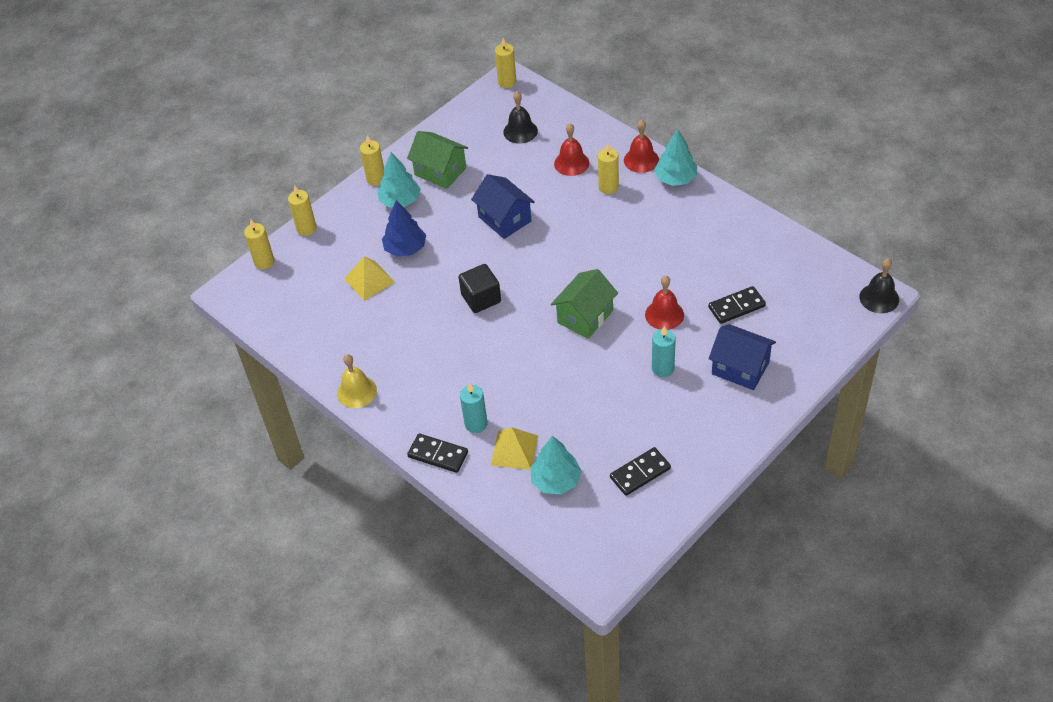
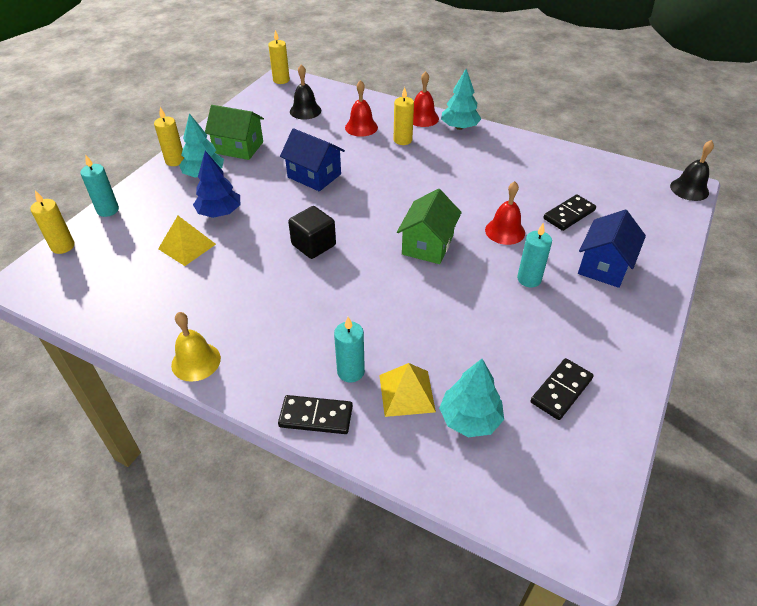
camera: 20 degrees left, 5 degrees down
yellow candle [288,186,317,236] -> turquoise candle [80,155,119,217]
blue house [708,324,776,390] -> blue house turned 75 degrees counterclockwise [578,210,646,288]

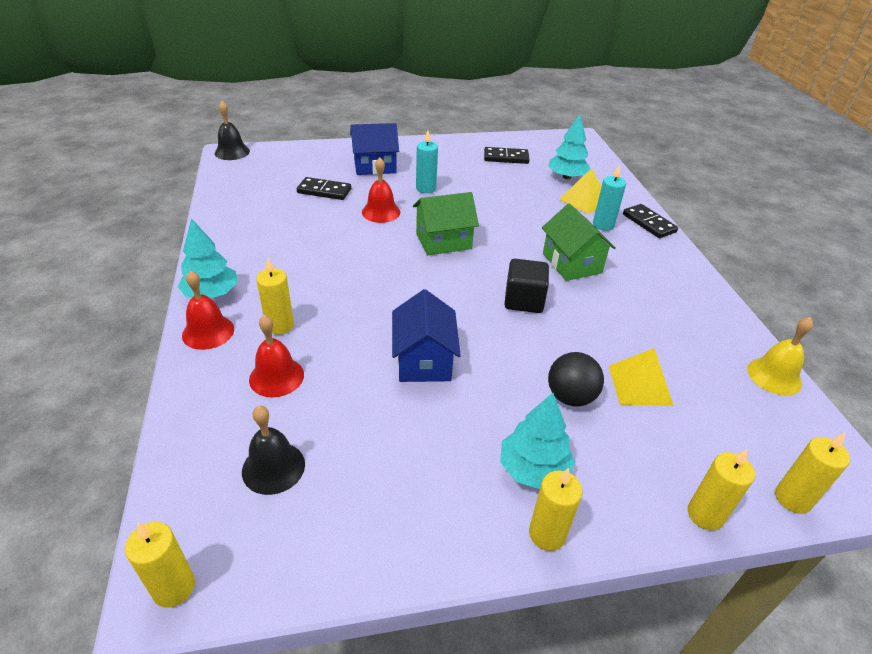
camera: 130 degrees left, 5 degrees down
turquoise candle [80,155,119,217] -> yellow candle [688,449,755,531]
yellow bell [171,312,221,382] -> yellow bell moved to [747,317,813,396]
blue tree [193,151,240,218] -> black ball [548,352,604,406]
green house [205,105,264,160] -> green house moved to [542,203,616,281]

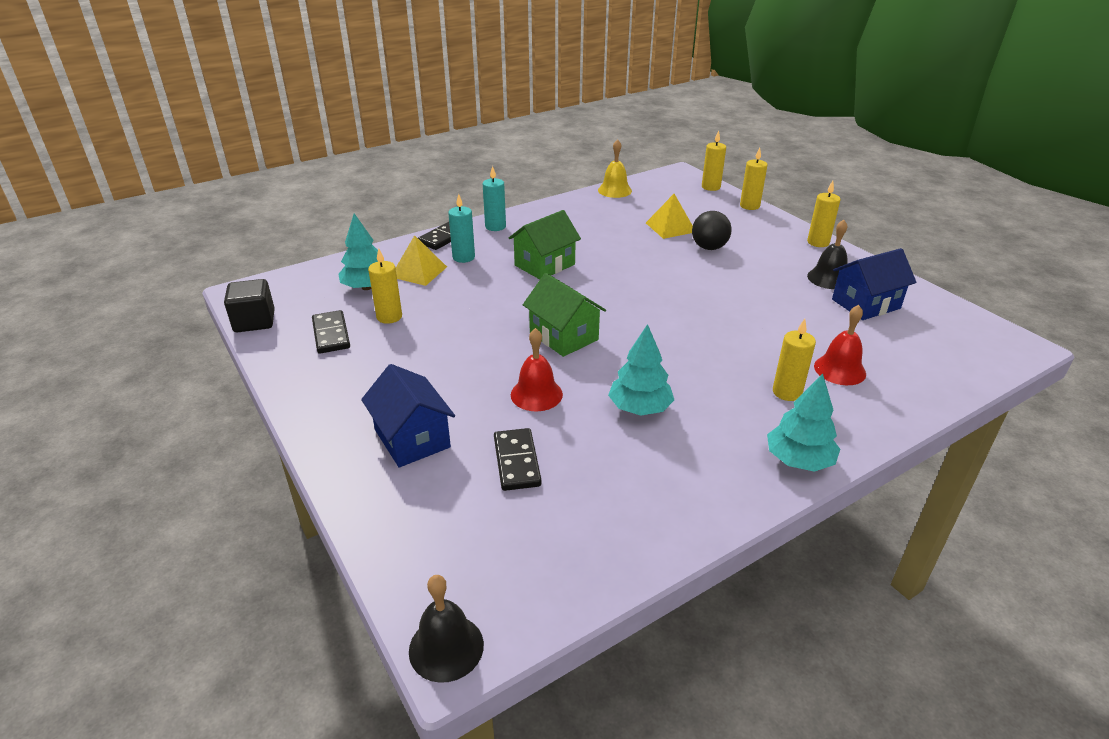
camera: 110 degrees left, 5 degrees down
yellow candle [125,522,195,608] -> yellow candle moved to [368,248,402,324]
red bell [182,270,234,350] -> none
black bell [242,406,305,495] -> black bell moved to [807,220,848,289]
blue house [392,289,461,382] -> blue house moved to [832,248,917,320]
turquoise candle [416,130,438,193] -> turquoise candle moved to [483,166,506,231]
turquoise tree [500,393,575,489] -> turquoise tree moved to [608,324,674,416]
black cube [504,259,549,313] -> black cube moved to [224,279,275,332]

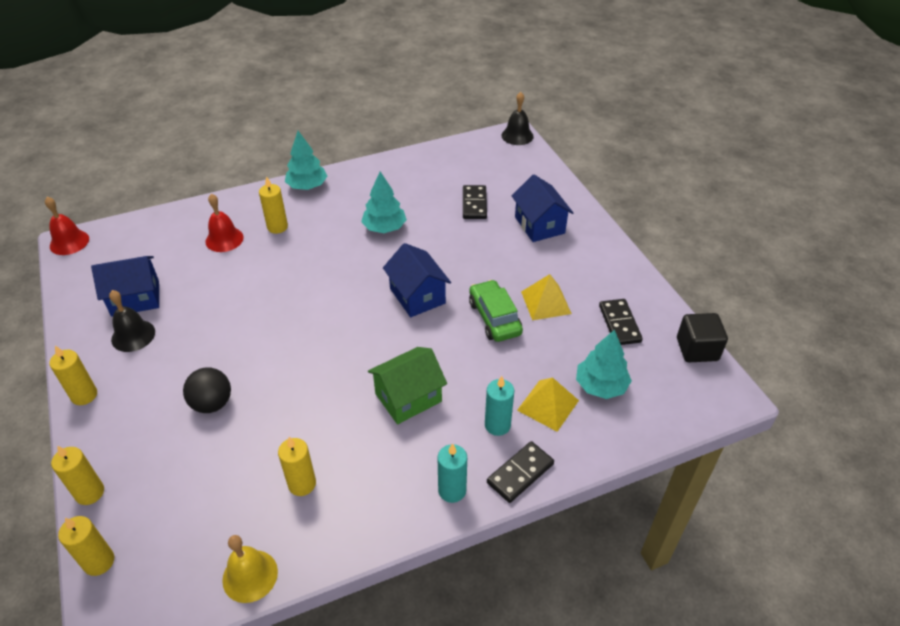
camera: 170 degrees left, 10 degrees up
yellow candle [368,248,402,324] -> yellow candle moved to [278,437,316,496]
red bell [511,328,563,411] -> red bell moved to [45,197,89,255]
green house [523,273,606,357] -> blue house [383,243,451,317]
yellow pyramid [646,194,693,239] -> yellow pyramid moved to [521,274,572,320]
none -> green car [469,280,523,342]

